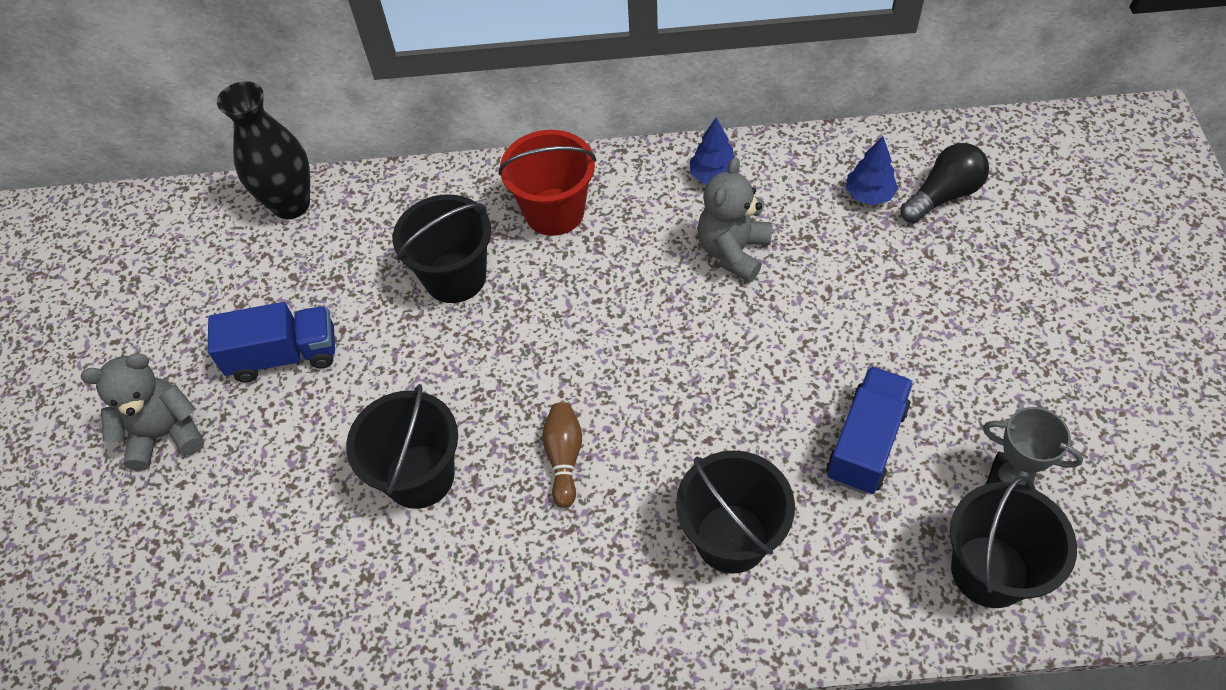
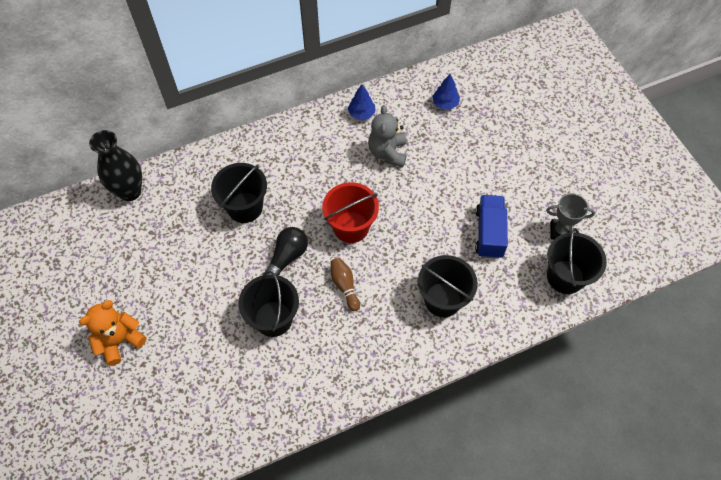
camera: 25 degrees left, 5 degrees up
grey teddy bear [81,353,204,471] -> orange teddy bear [79,300,147,366]
blue truck [208,302,335,383] -> none
red bucket [498,130,597,236] -> red bucket moved to [322,182,379,243]
black light bulb [900,143,989,223] -> black light bulb moved to [263,227,308,275]

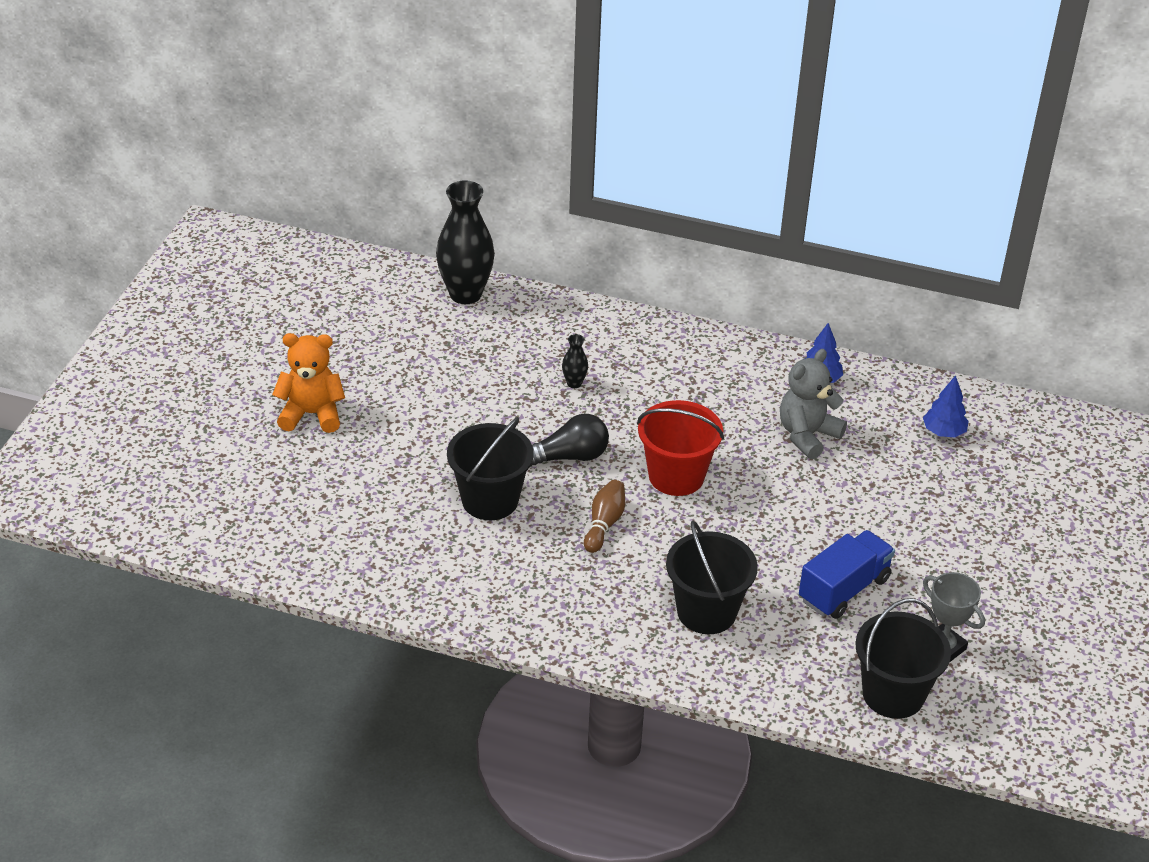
camera: 40 degrees right, 20 degrees down
black bucket [211,163,267,223] -> black vase [562,334,588,388]

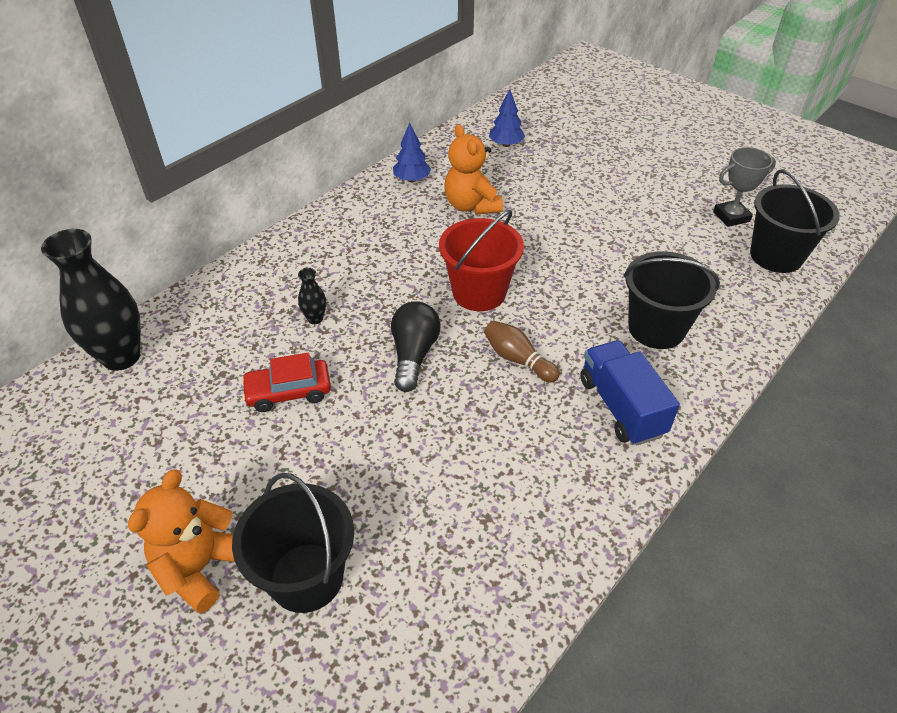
camera: 65 degrees left, 5 degrees up
black bucket [447,417,534,520] -> black bucket moved to [232,473,354,613]
grey teddy bear [780,349,847,459] -> orange teddy bear [444,124,503,215]
blue truck [799,530,895,619] -> blue truck moved to [580,340,680,446]
none -> red car [241,353,331,412]

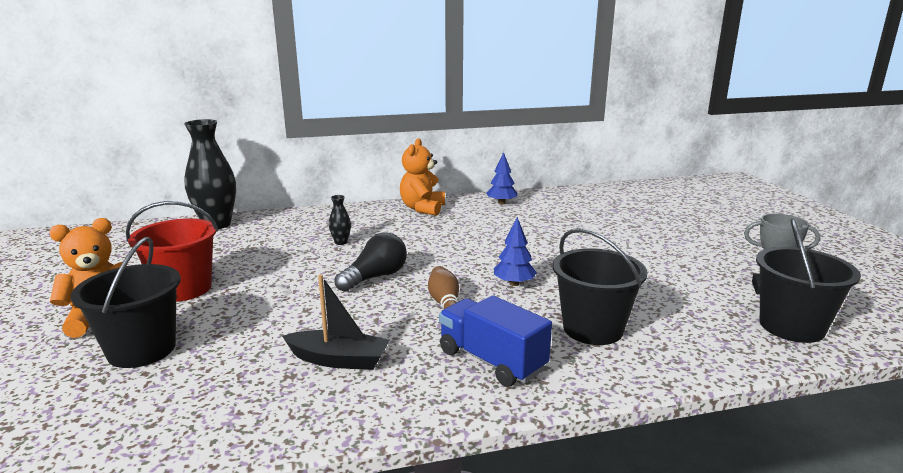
camera: 35 degrees right, 25 degrees down
red car [241,353,331,412] -> none
red bucket [439,210,524,311] -> red bucket moved to [126,201,218,302]
orange teddy bear [444,124,503,215] -> orange teddy bear moved to [400,138,445,216]
blue tree [489,89,525,147] -> blue tree moved to [494,217,537,286]
blue truck [580,340,680,446] -> blue truck turned 60 degrees counterclockwise [439,295,552,387]
none -> black boat [282,274,390,370]

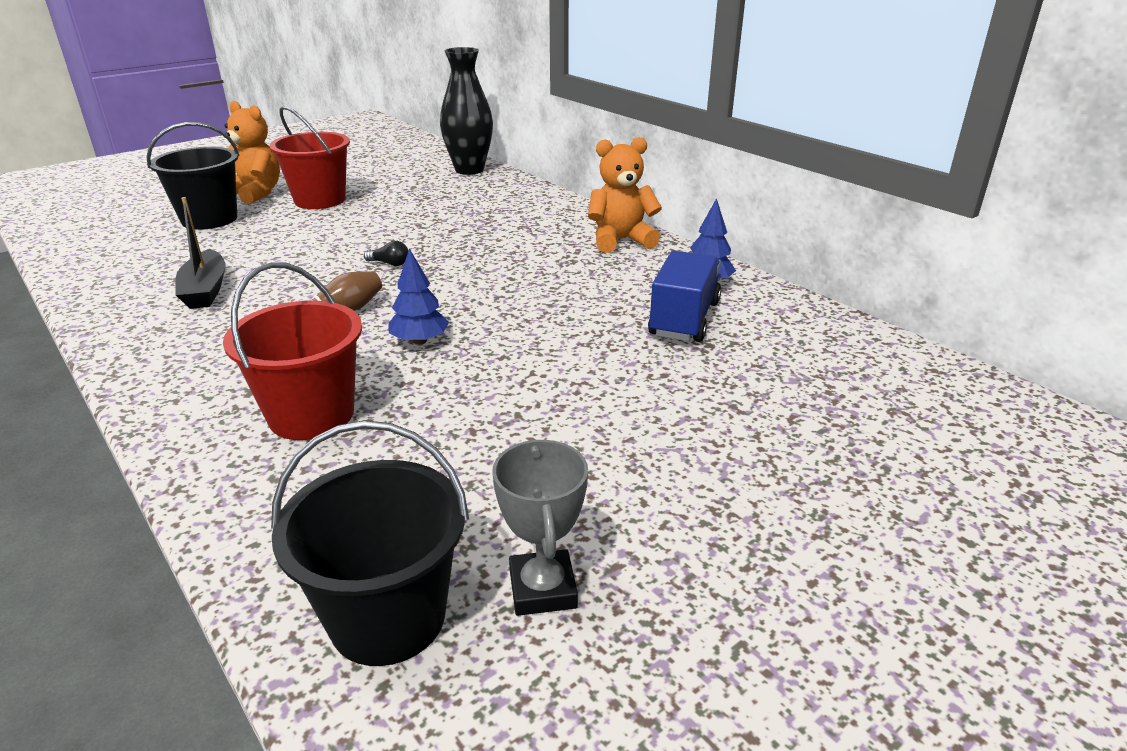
camera: 65 degrees right, 10 degrees up
black vase [329,195,351,245] -> none
black light bulb [335,232,407,292] -> black light bulb [364,241,408,266], size x0.49
blue truck [439,295,552,387] -> blue truck moved to [648,251,721,342]
black bucket [553,228,648,345] -> red bucket [223,262,362,440]

